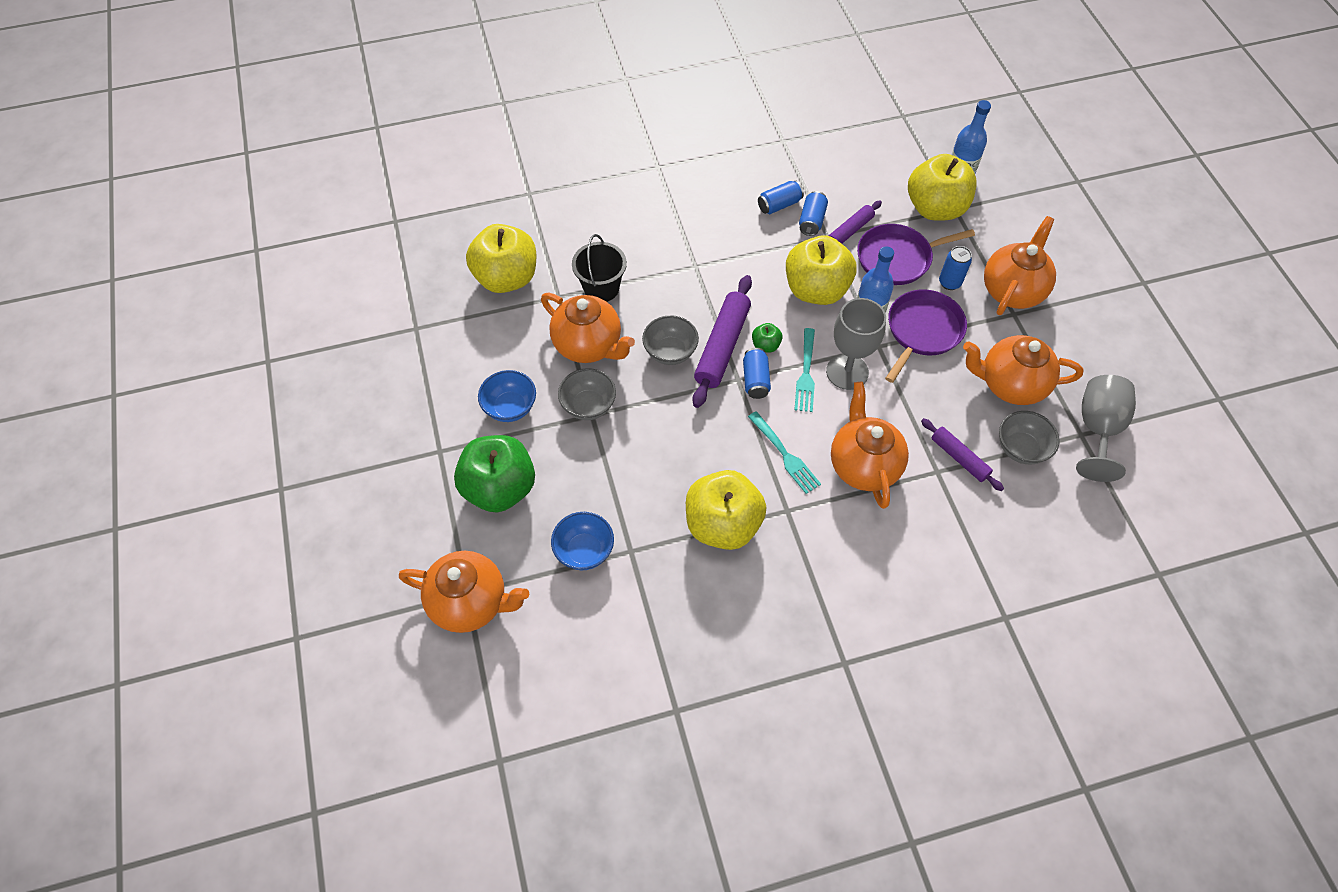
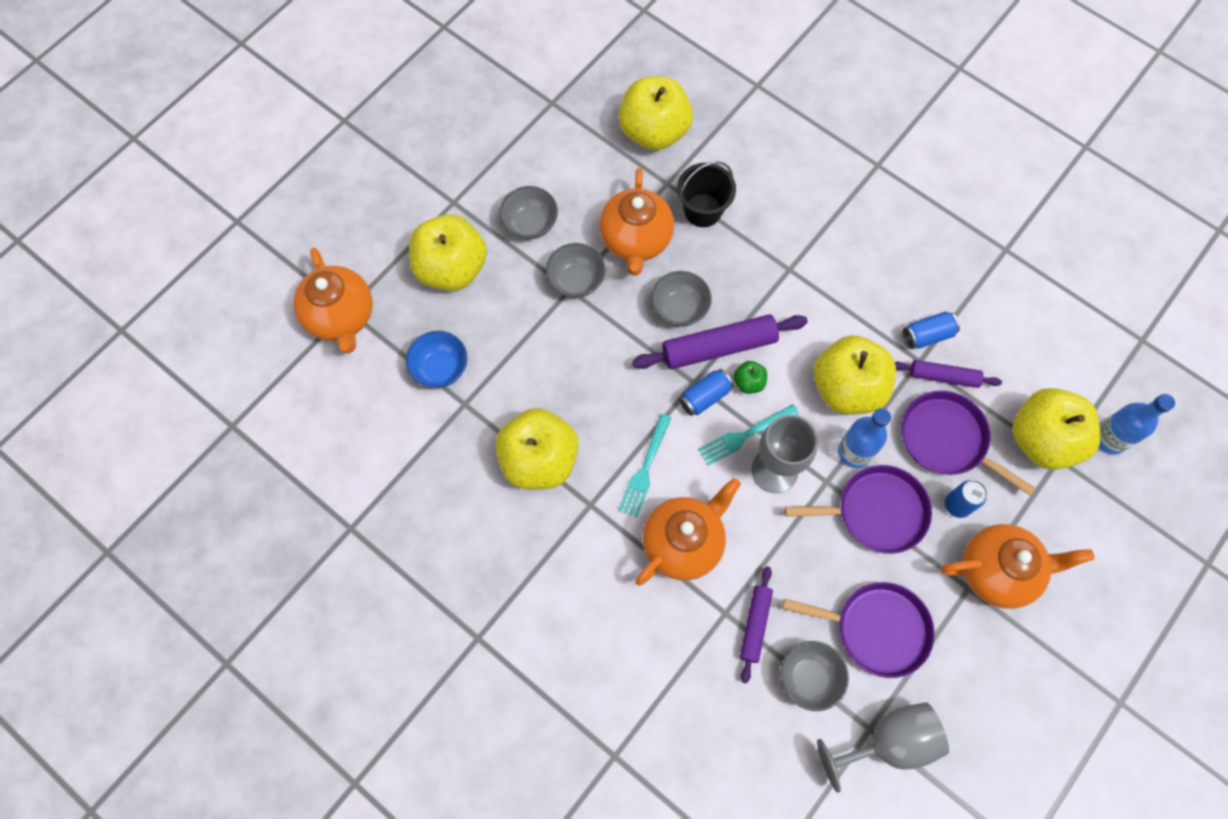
camera: 55 degrees right, 10 degrees up
green apple [454,435,535,513] -> yellow apple [409,214,487,291]
blue bowl [478,370,536,422] -> grey bowl [499,186,558,240]
blue can [758,180,804,214] -> none
orange teapot [963,335,1083,405] -> purple pan [783,582,935,678]

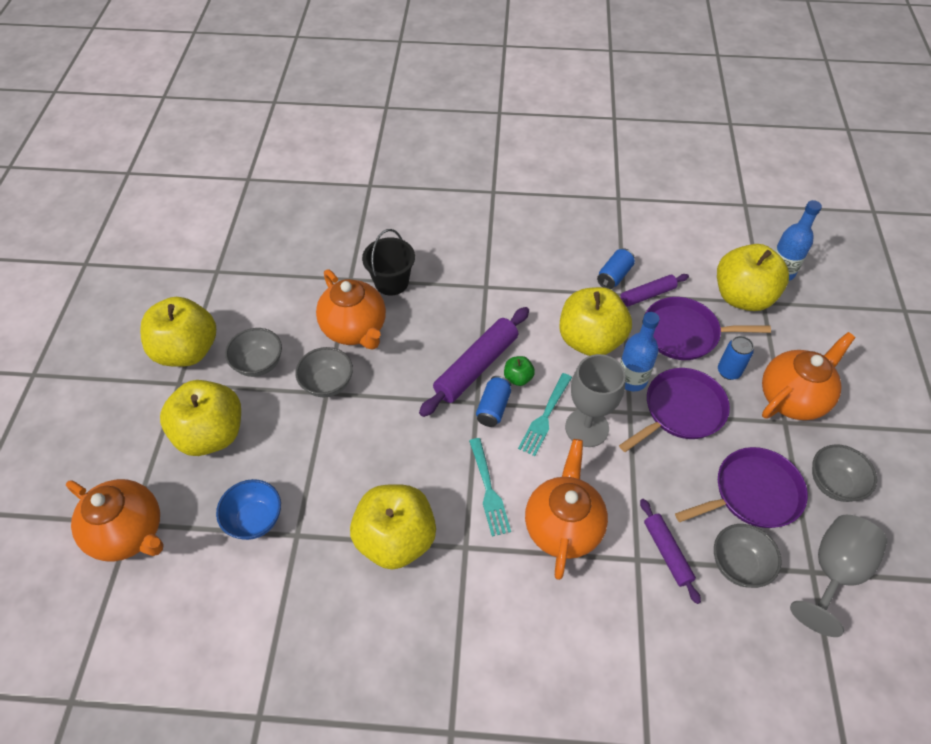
camera: 35 degrees left, 15 degrees down
yellow apple [619,77,693,151] -> yellow apple moved to [140,297,216,367]
grey bowl [651,271,712,327] -> grey bowl moved to [812,444,877,502]

